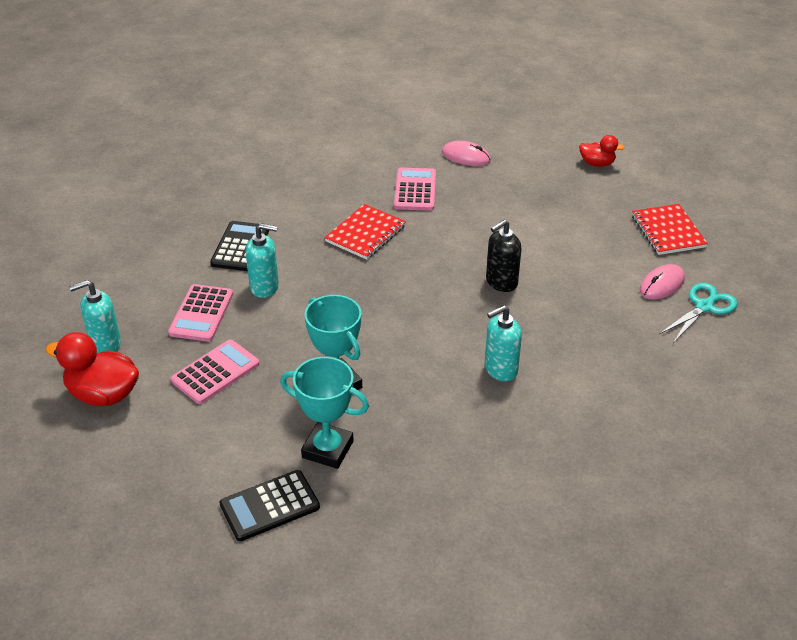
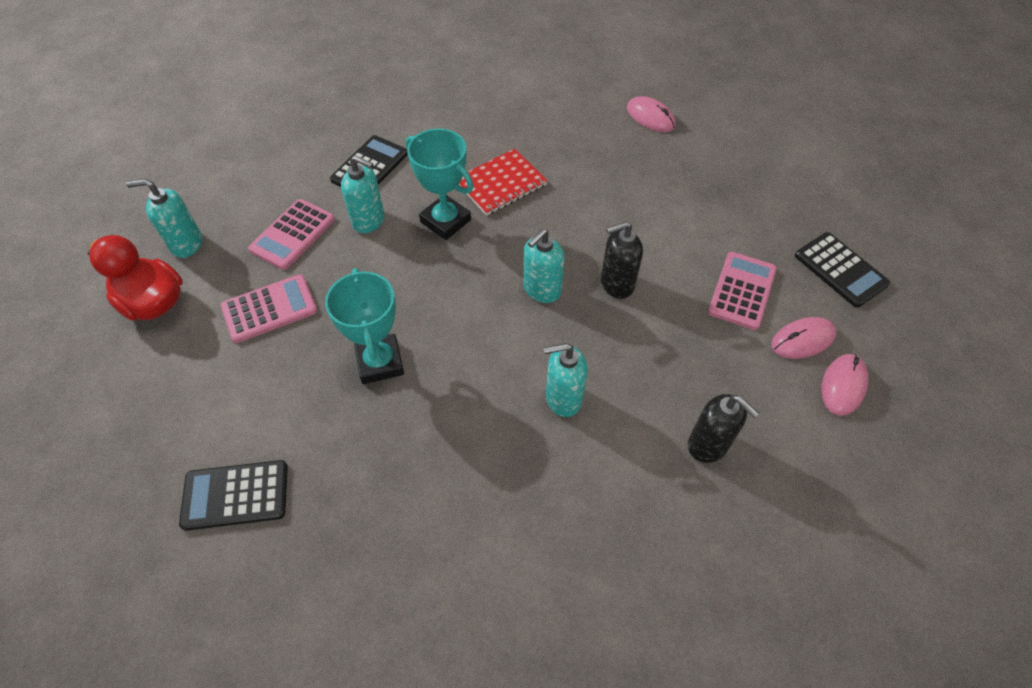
camera: 20 degrees right, 15 degrees up
turquoise trophy [280,357,369,469] -> turquoise trophy moved to [406,128,474,240]
pink calculator [394,168,436,211] -> pink calculator moved to [708,252,777,330]
red duck [579,135,625,167] -> none
red notebook [632,204,708,255] -> black calculator [795,232,890,308]
turquoise scissors [660,283,738,343] -> pink mouse [821,354,868,416]
none -> turquoise soap dispenser [523,229,565,303]
none -> black soap dispenser [688,394,759,463]

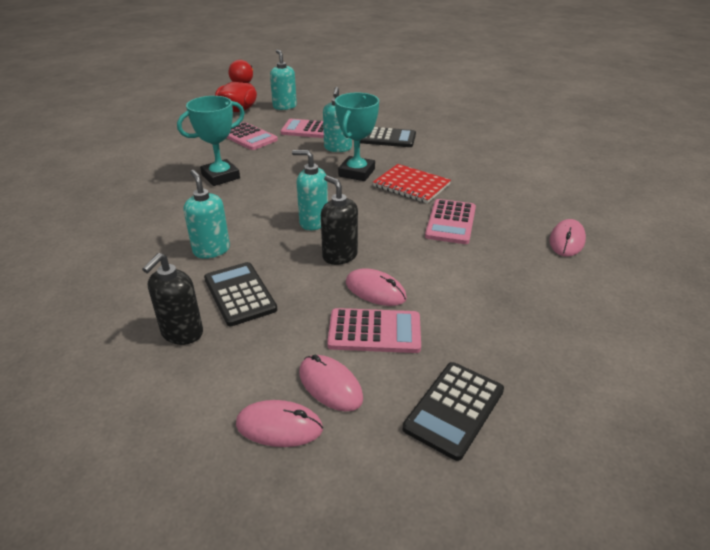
camera: 70 degrees right, 20 degrees down
black calculator [179,460,288,531] -> black calculator moved to [204,262,277,326]
none -> pink mouse [346,268,407,306]
none -> pink calculator [425,199,476,244]

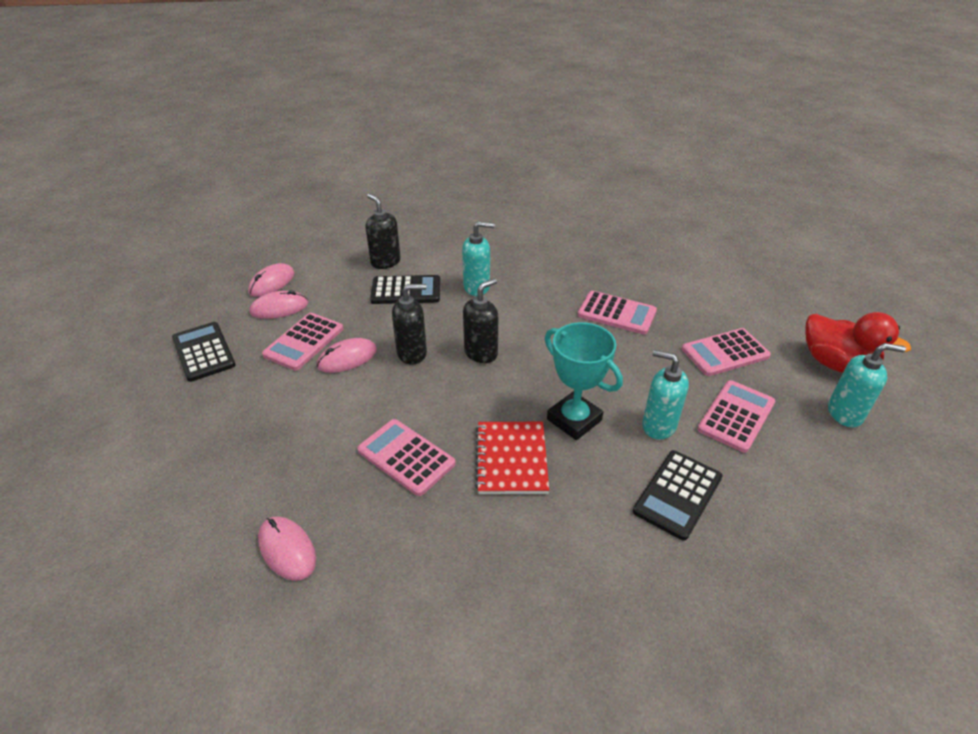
camera: 115 degrees right, 5 degrees up
turquoise trophy [177,96,245,186] -> pink calculator [578,291,657,334]
turquoise soap dispenser [292,150,328,230] -> black soap dispenser [463,278,498,363]
red notebook [373,164,451,204] -> red notebook turned 60 degrees counterclockwise [475,422,549,494]

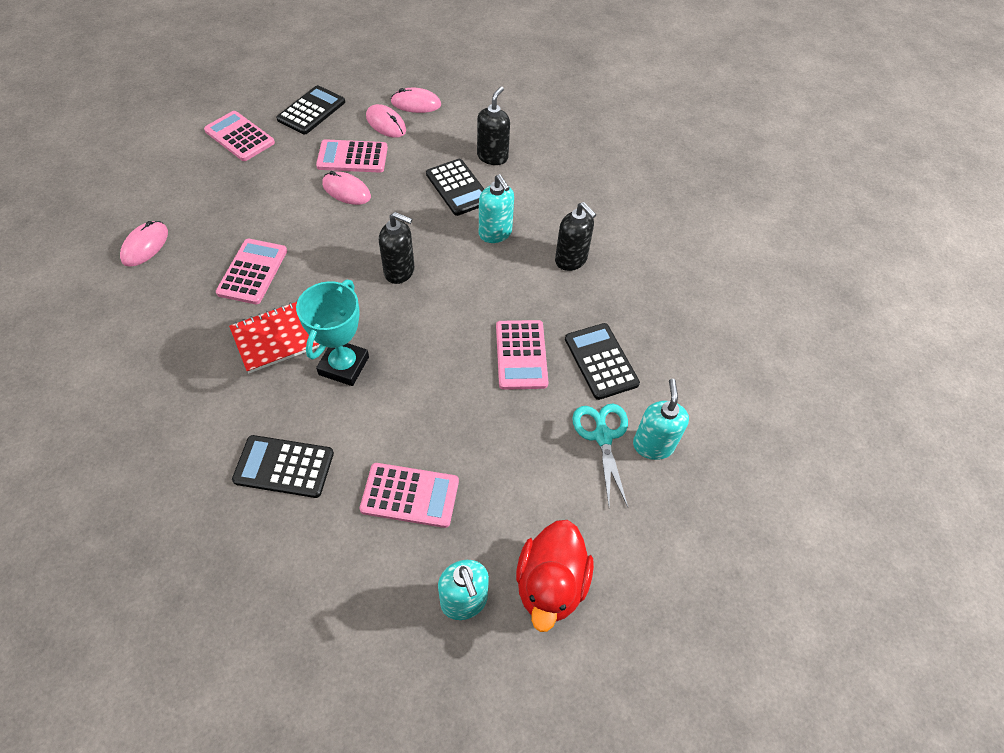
camera: 60 degrees right, 15 degrees up
black soap dispenser [392,284,427,365] -> black soap dispenser moved to [555,202,596,271]
turquoise soap dispenser [642,350,689,440] -> turquoise soap dispenser moved to [633,379,689,460]
pink calculator [682,328,771,376] -> pink calculator moved to [204,111,275,161]
none -> black calculator [565,323,640,400]
none -> turquoise scissors [572,404,628,507]

